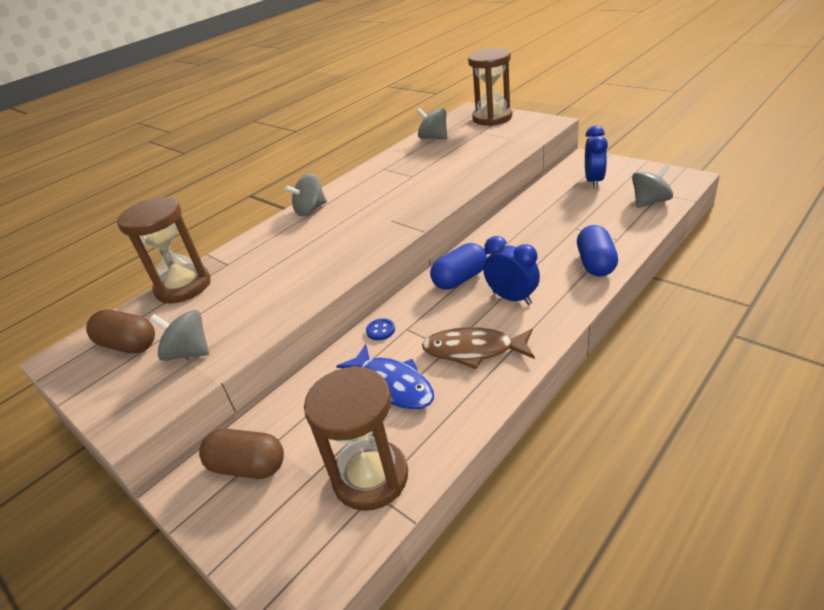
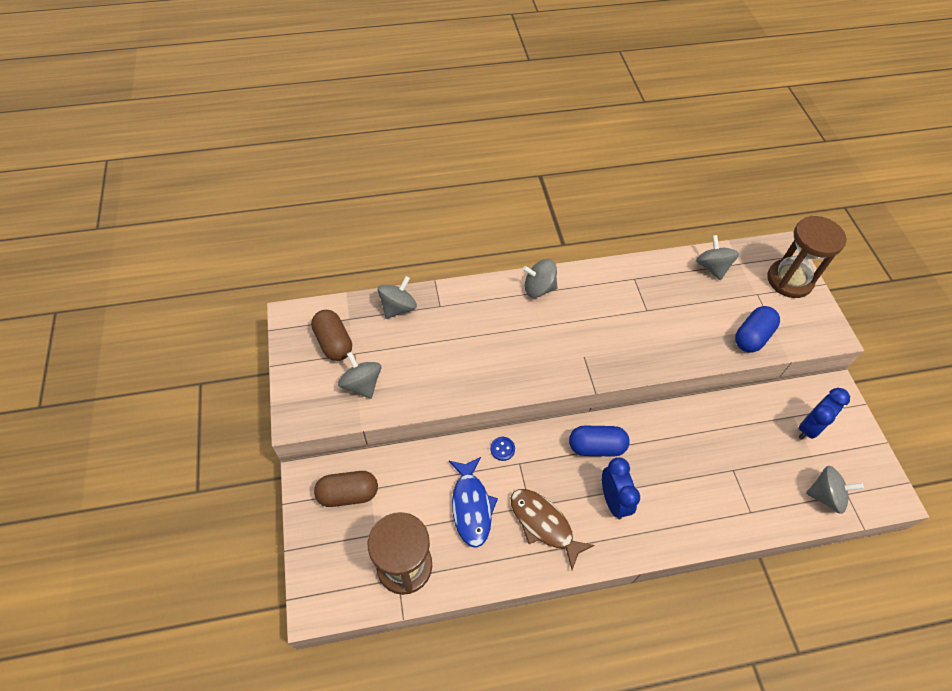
camera: 30 degrees right, 20 degrees up
brown hourglass [117,197,211,304] -> grey spinning top [377,276,417,319]
brown capsule [199,429,284,479] -> brown capsule turned 60 degrees counterclockwise [314,471,378,507]
blue capsule [577,225,618,277] -> blue capsule moved to [735,306,780,353]

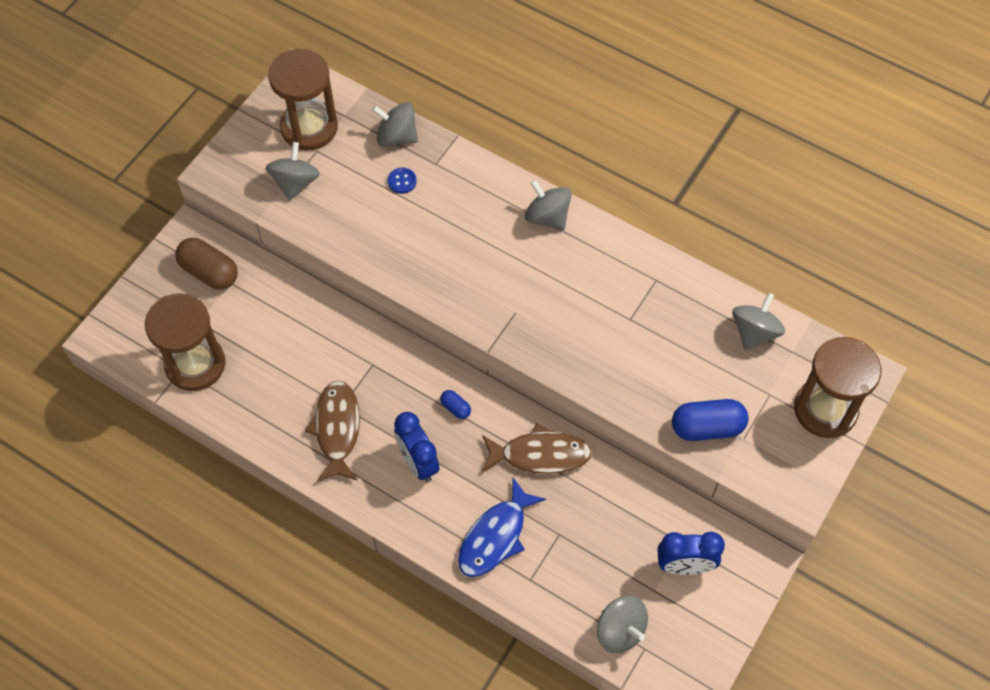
camera: 45 degrees right, 5 degrees up
brown capsule [311,310,352,361] -> brown hourglass [268,49,338,150]
grey spinning top [377,276,417,319] -> grey spinning top turned 150 degrees counterclockwise [372,102,418,147]
blue fish [449,457,498,548] -> blue fish moved to [458,478,546,577]
blue button [490,437,515,461] -> blue button moved to [388,168,417,194]
blue capsule [569,426,630,457] -> blue capsule [440,390,471,419], size x0.49
blue clock [602,457,640,519] -> blue clock turned 120 degrees clockwise [394,412,440,482]
none -> brown fish [482,423,592,474]

